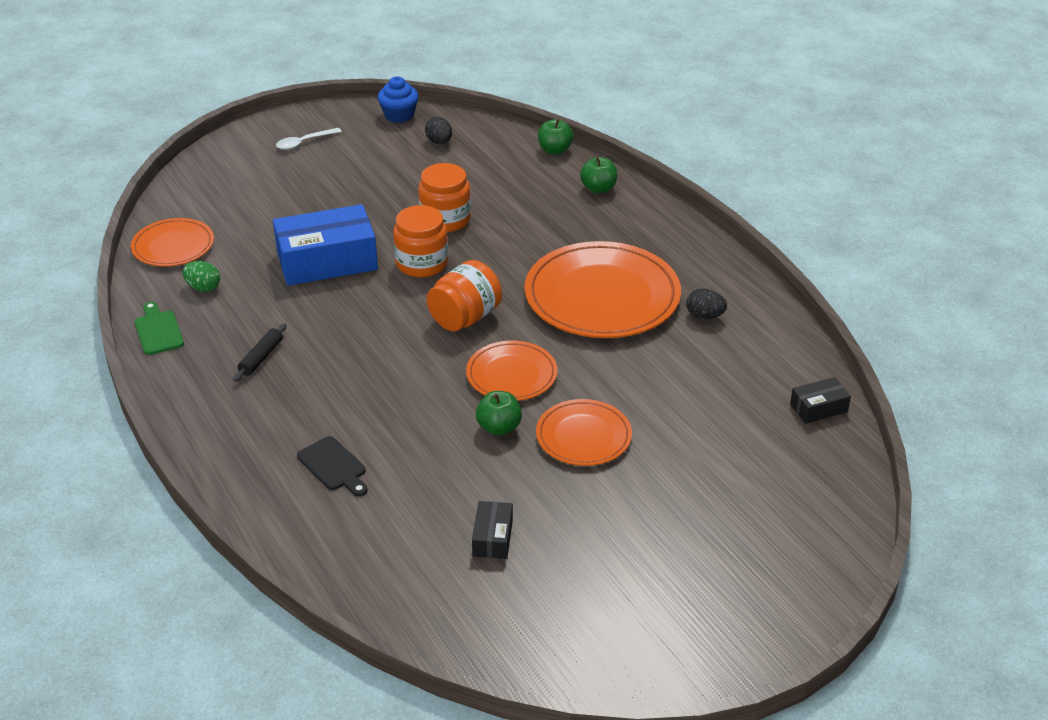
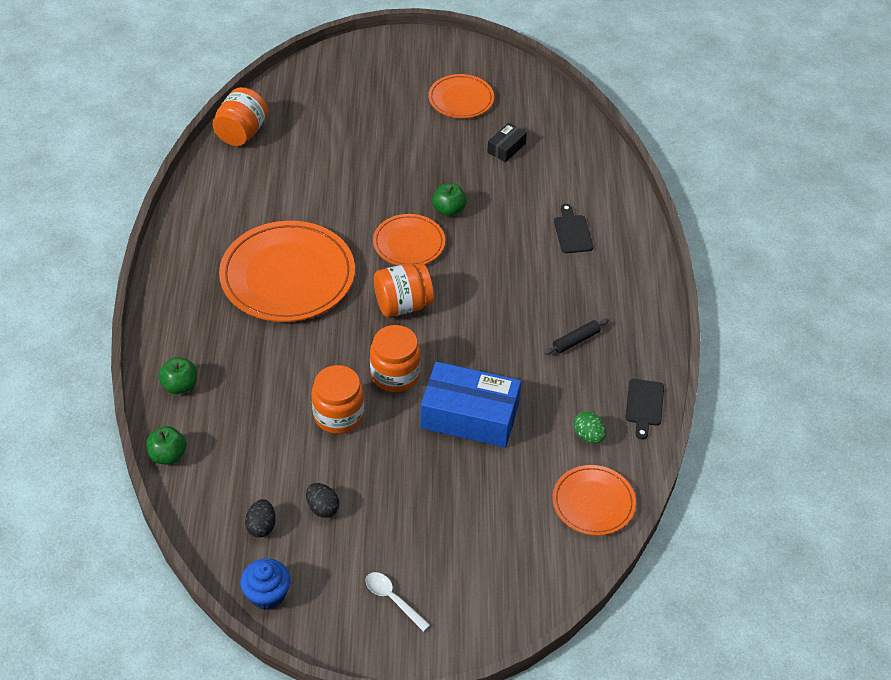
camera: 150 degrees left, 10 degrees up
green cutting board [135,302,184,355] -> black cutting board [625,379,664,439]
white spoon [276,128,342,150] -> white spoon turned 135 degrees counterclockwise [365,572,430,632]
orange plate [536,399,632,466] -> orange plate moved to [428,74,494,118]
black egg [686,289,727,319] -> black egg moved to [306,483,339,518]
black box [790,377,851,424] -> orange jar [212,87,268,146]

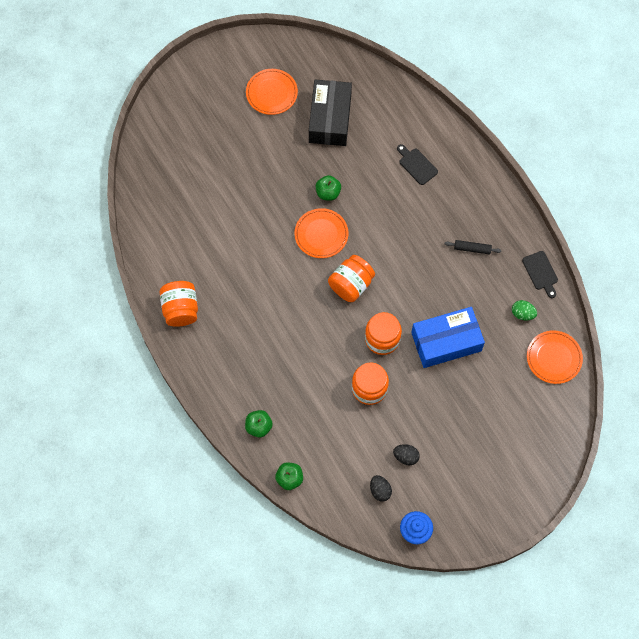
camera: 30 degrees left, 20 degrees up
orange jar [212,87,268,146] -> orange jar moved to [160,281,198,327]
orange plate [219,221,355,322] -> none
white spoon [365,572,430,632] -> none
black box [487,123,527,162] -> black box [309,79,352,146], size x2.13
black rolling pin [544,319,609,355] -> black rolling pin turned 75 degrees clockwise [445,240,501,254]

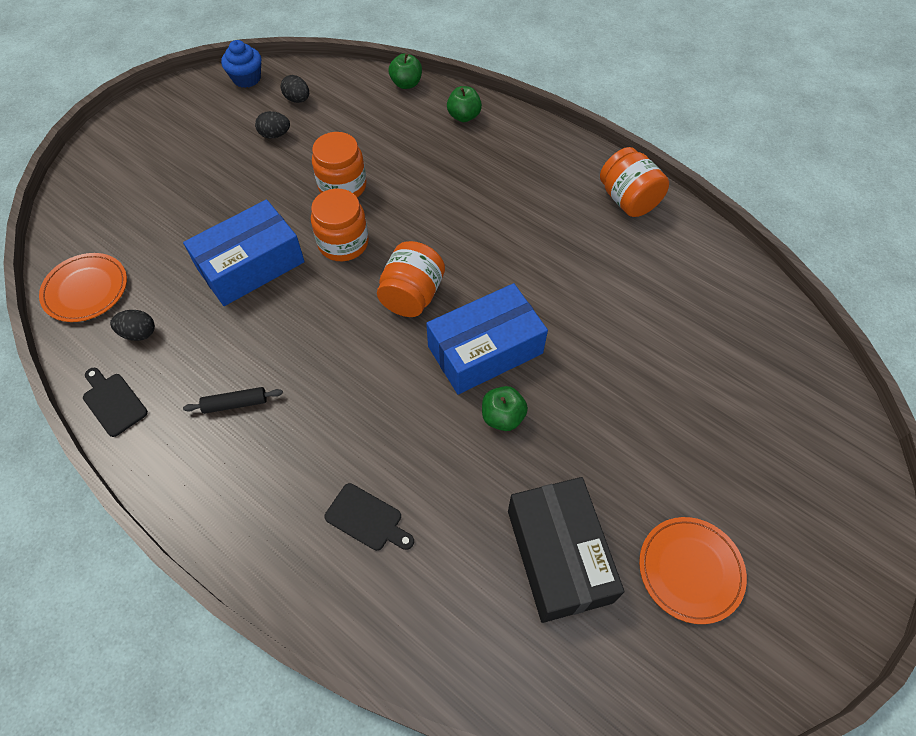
camera: 160 degrees right, 10 degrees down
orange plate [294,208,348,258] -> blue box [426,283,548,394]
green egg [512,300,537,320] -> black egg [110,310,155,341]

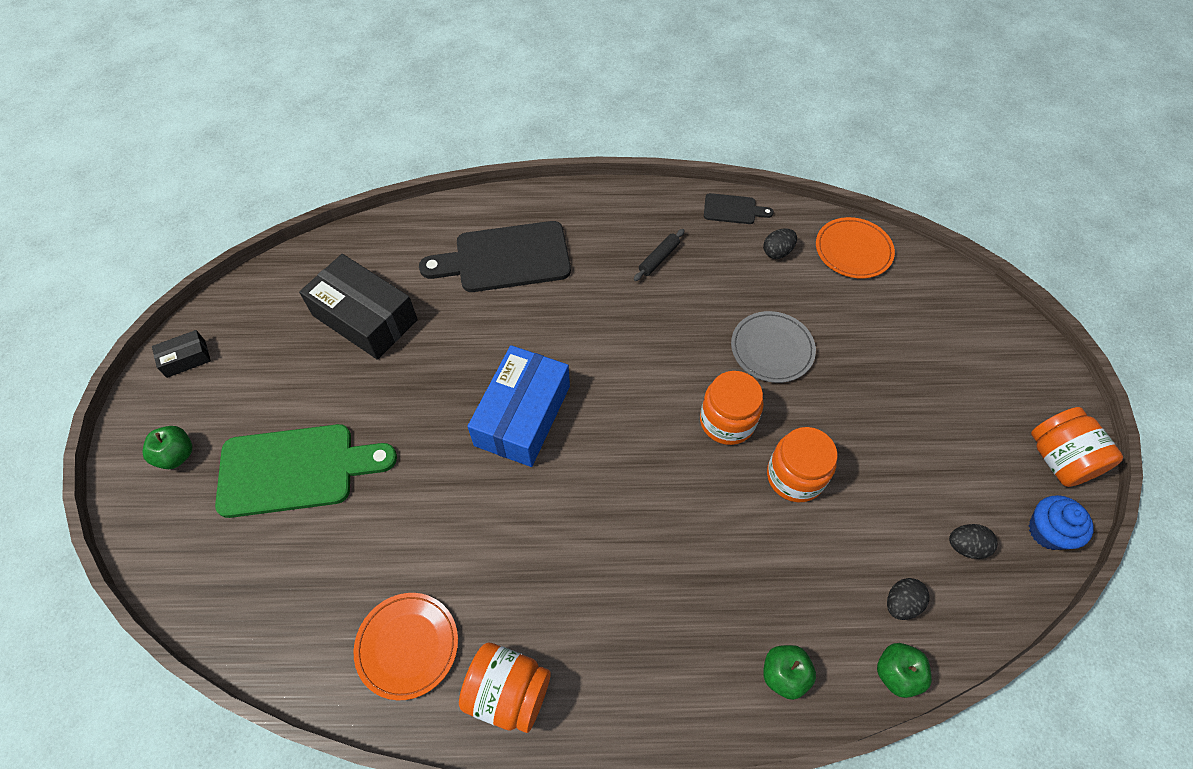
camera: 140 degrees right, 0 degrees up
blue box [183,200,305,306] -> grey plate [731,311,816,383]
black egg [255,111,290,139] -> black egg moved to [887,578,929,620]
black cutting board [324,483,414,551] -> black cutting board [419,221,571,292], size x2.07
orange jar [377,241,445,317] -> orange jar moved to [1031,407,1123,487]
green apple [482,386,528,431] -> green apple moved to [142,426,192,469]
orange plate [639,517,747,624] -> orange plate moved to [354,593,458,700]
none -> black box [152,330,211,378]
none -> green cutting board [215,424,397,518]

